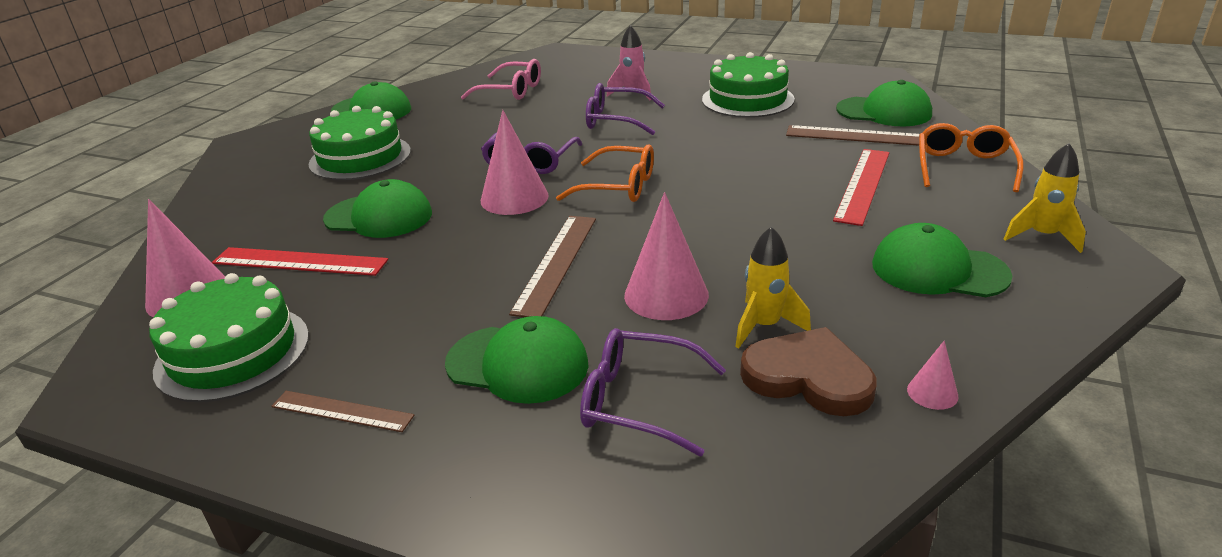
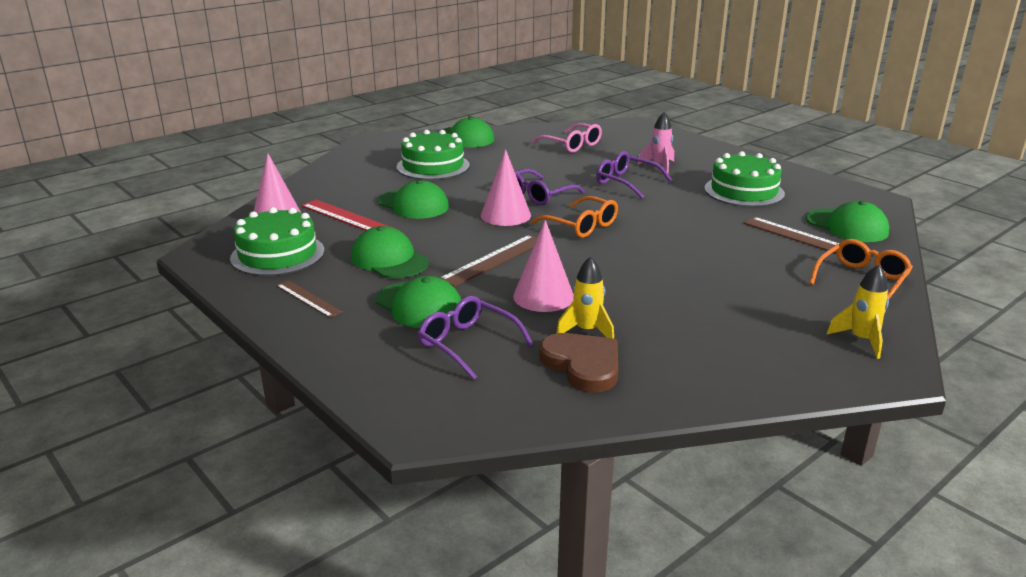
camera: 25 degrees right, 5 degrees down
red ruler [833,149,889,226] -> none
green cap [872,223,1012,297] -> green cap moved to [351,226,429,278]
pink cone [907,341,959,410] -> none

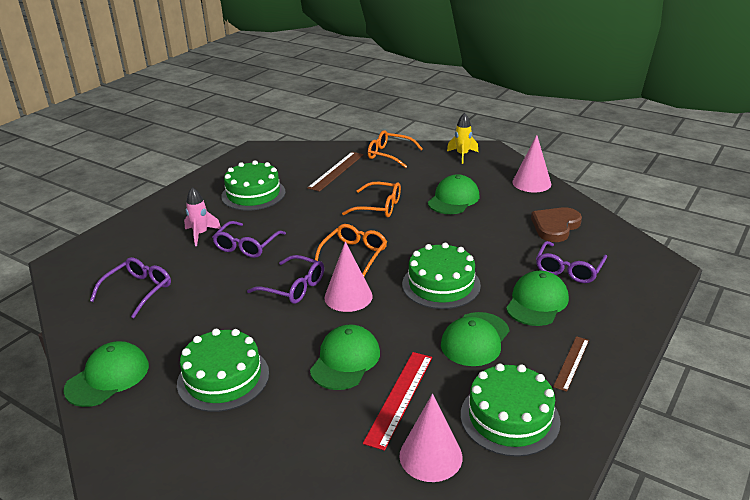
camera: 105 degrees left, 5 degrees up
brown ruler [440,235,537,287] -> green cake [402,243,481,309]
pink cone [513,220,574,312] -> pink cone moved to [512,135,551,192]
pink glasses [532,123,602,153] -> purple glasses [90,257,171,318]
yellow rocket [556,256,614,339] -> none
green cap [806,201,889,242] -> green cap moved to [428,174,479,214]
none -> orange glasses [342,182,401,218]

